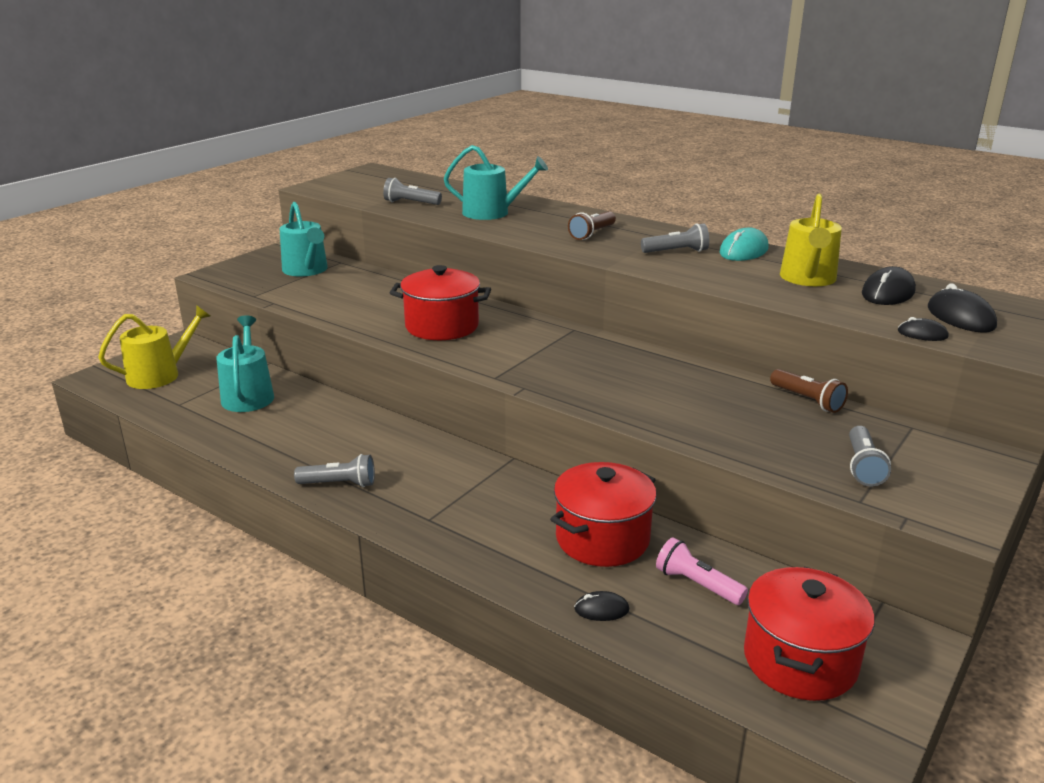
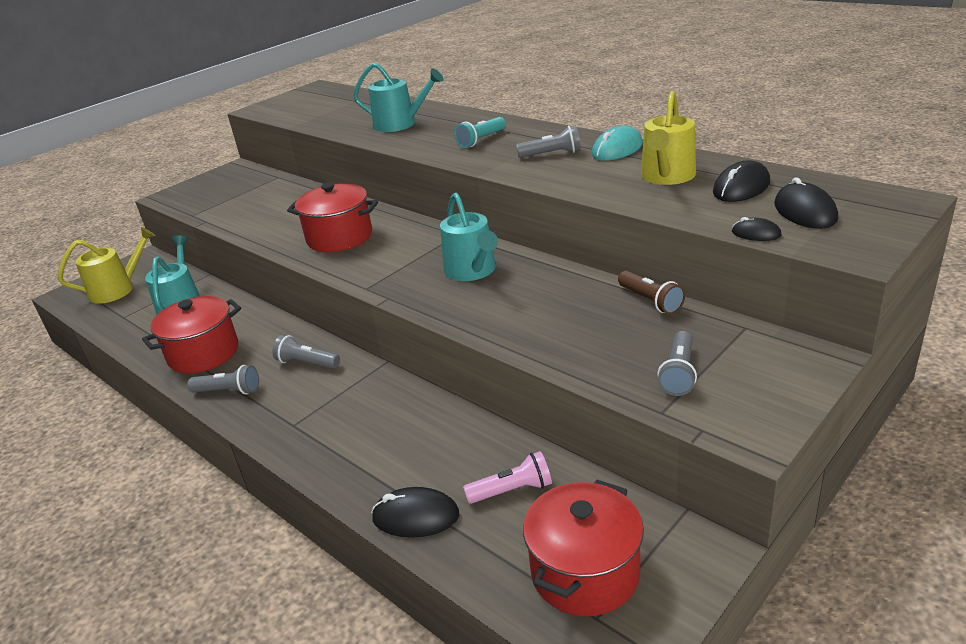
camera: 10 degrees right, 5 degrees up
turquoise watering can [280,202,328,277] -> turquoise watering can moved to [440,193,498,281]
grey flashlight [383,178,442,205] -> grey flashlight moved to [272,335,340,369]
red pot [550,462,657,567] -> red pot moved to [142,296,241,374]
brown flashlight [568,211,616,240] -> turquoise flashlight [454,117,506,148]
black mouse [574,591,629,621] -> black mouse [371,487,460,538], size x1.73
pink flashlight [656,537,748,605] -> pink flashlight turned 120 degrees clockwise [463,451,552,504]

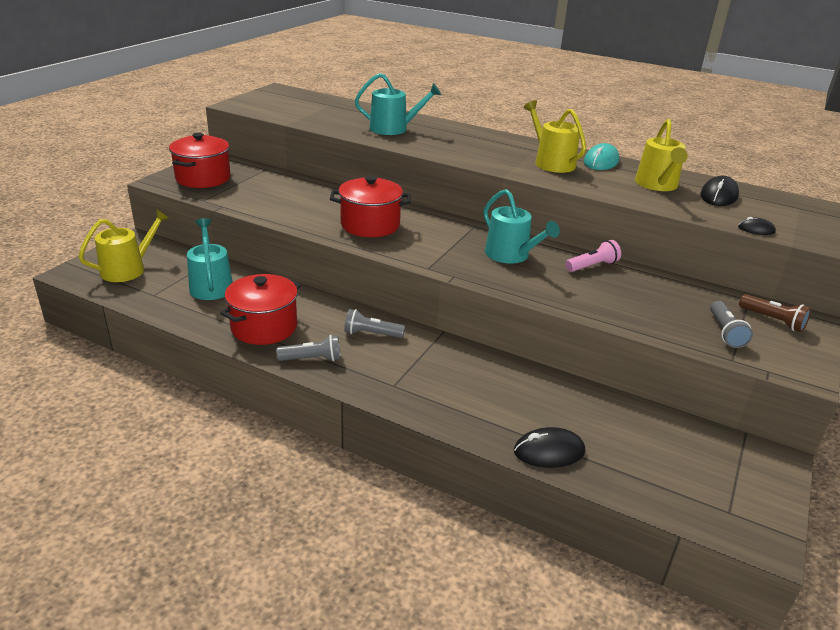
camera: 20 degrees left, 0 degrees up
turquoise flashlight [454,117,506,148] -> none
pink flashlight [463,451,552,504] -> pink flashlight moved to [565,240,621,272]
grey flashlight [516,125,581,158] -> yellow watering can [524,100,586,173]
red pot [523,480,644,617] -> red pot moved to [169,133,231,188]
brown flashlight [618,271,685,315] -> brown flashlight moved to [739,294,811,332]
black mouse [774,177,838,229] -> none

